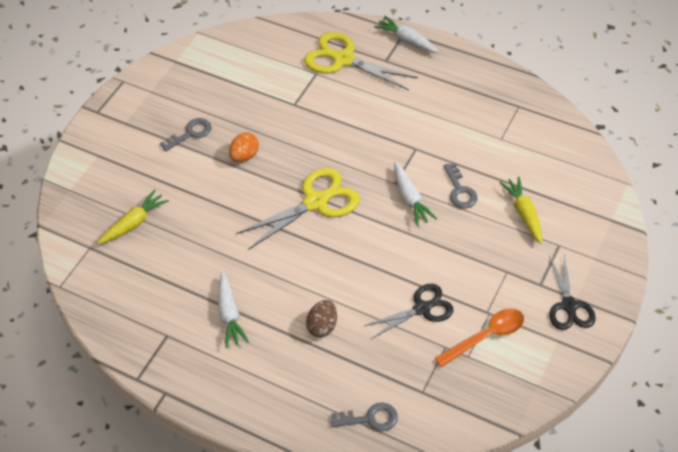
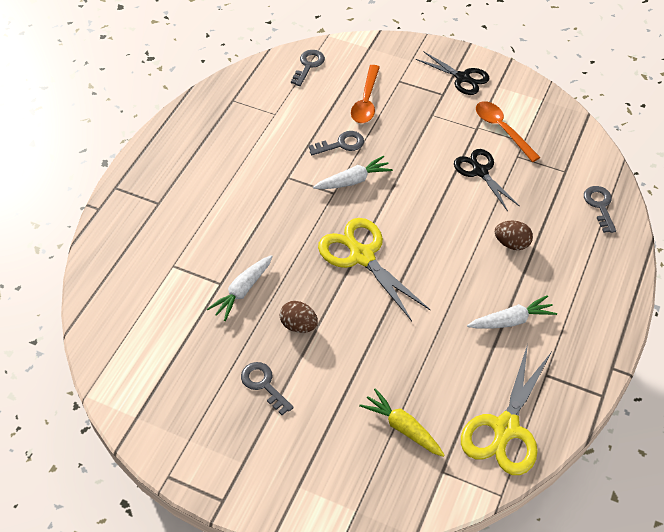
camera: 95 degrees left, 0 degrees up
orange egg [229,132,259,162] -> brown egg [280,301,318,333]
yellow scissors [304,32,418,90] -> yellow scissors moved to [461,344,551,475]
white carrot [374,16,439,53] -> white carrot moved to [207,255,273,321]
yellow carrot [499,176,542,244] -> orange spoon [351,65,380,123]
black scissors [549,255,596,330] -> black scissors turned 45 degrees clockwise [416,51,489,95]
none -> grey key [291,50,325,86]

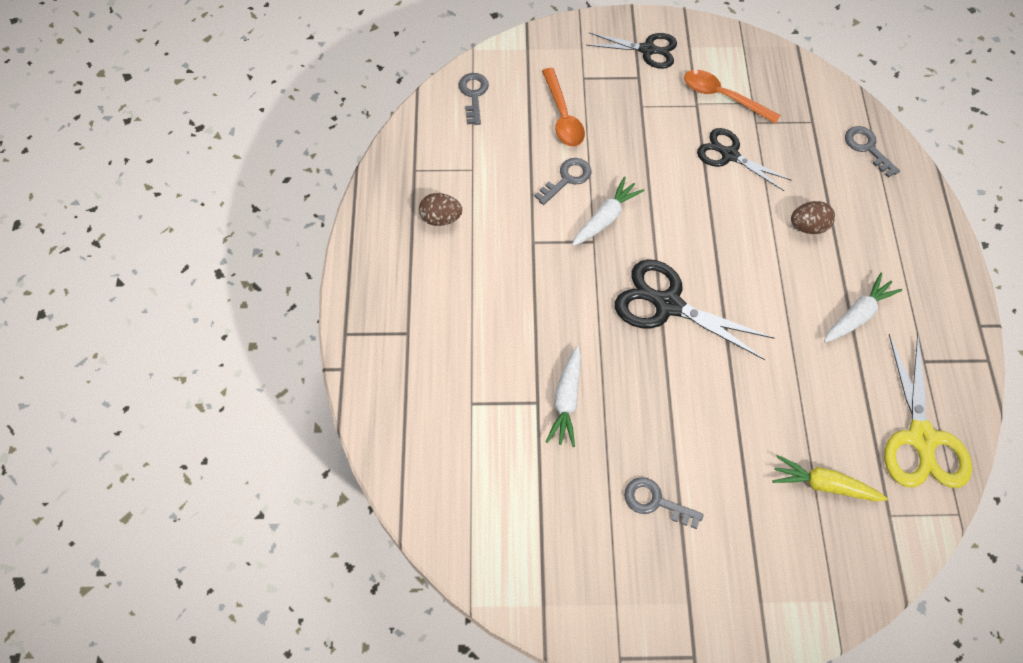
camera: 25 degrees left, 10 degrees up
brown egg [280,301,318,333] -> brown egg moved to [419,193,462,226]
yellow scissors [318,218,431,321] -> black scissors [615,259,774,360]

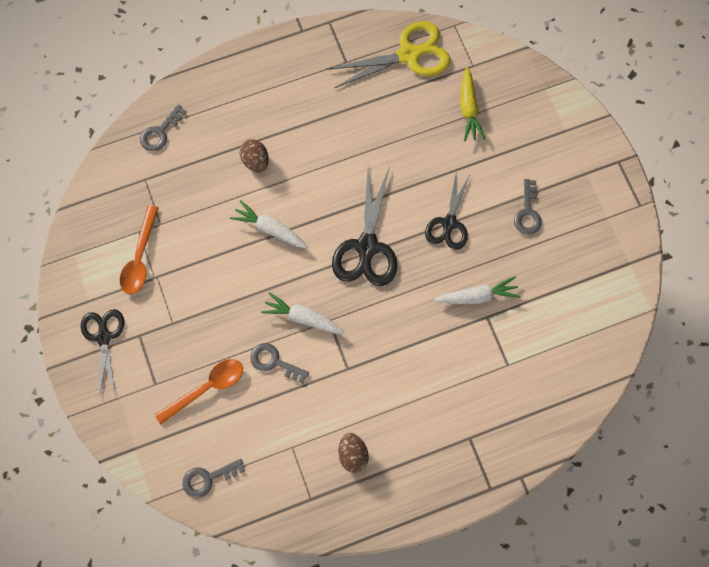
camera: 110 degrees left, 10 degrees up
black scissors [697,128,792,191] -> black scissors moved to [425,170,470,250]
white carrot [824,273,902,343] -> white carrot moved to [230,200,308,248]

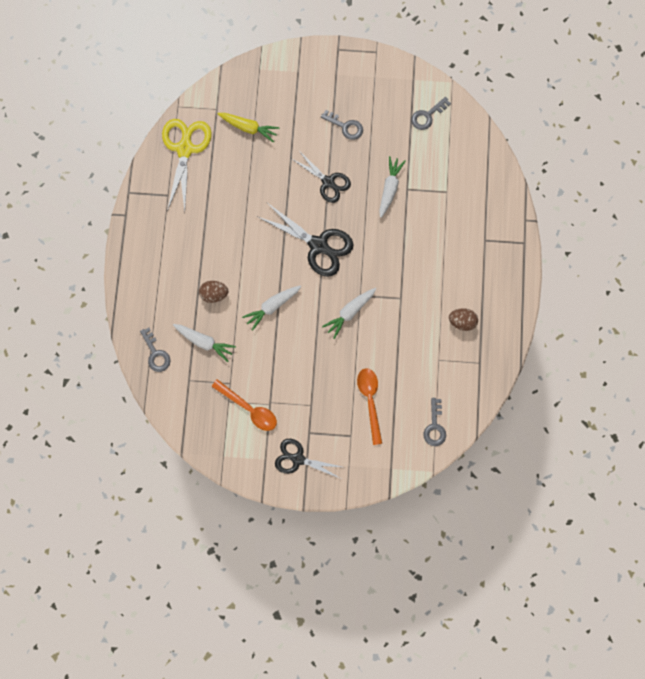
camera: 65 degrees left, 5 degrees up
grey key [250,343,309,383] -> grey key moved to [411,97,451,130]
none -> white carrot [173,324,236,362]

